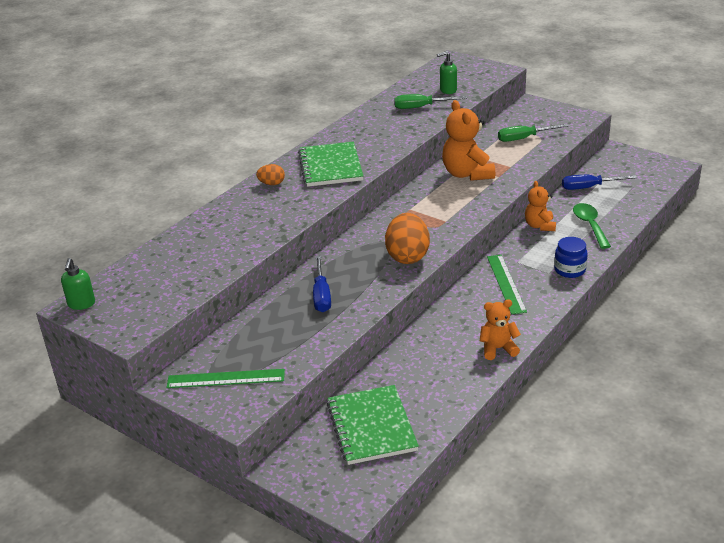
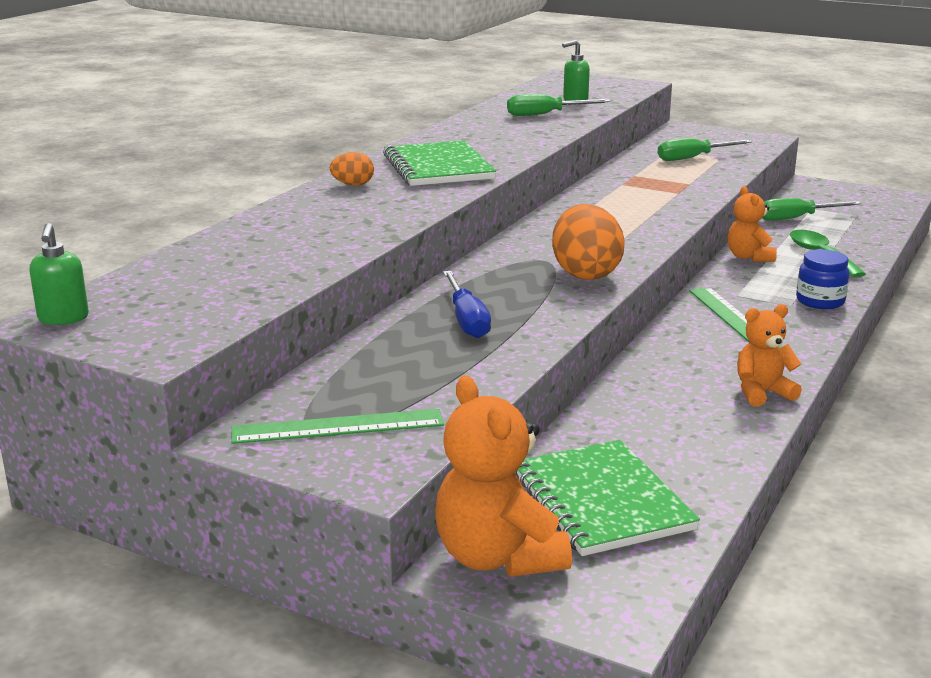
camera: 10 degrees left, 10 degrees down
orange teddy bear [442,100,495,181] -> orange teddy bear moved to [435,375,572,577]
blue screwdriver [562,175,637,190] -> green screwdriver [762,198,861,221]

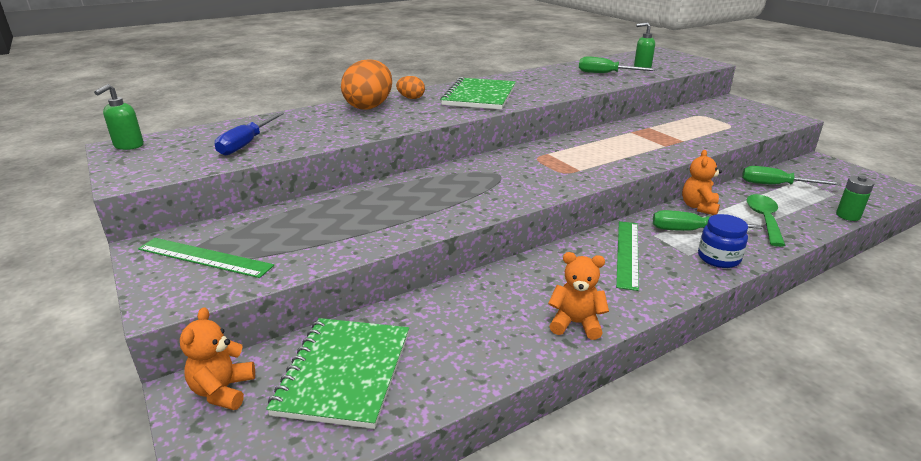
camera: 30 degrees right, 5 degrees up
orange teddy bear [435,375,572,577] -> orange teddy bear [180,307,255,410], size x0.60
blue screwdriver [443,271,491,338] -> blue screwdriver moved to [215,112,284,156]
orange egg [552,204,624,280] -> orange egg moved to [341,59,392,110]
green screwdriver [658,138,752,161] -> green screwdriver moved to [653,210,762,231]
none -> green battery [836,176,874,221]

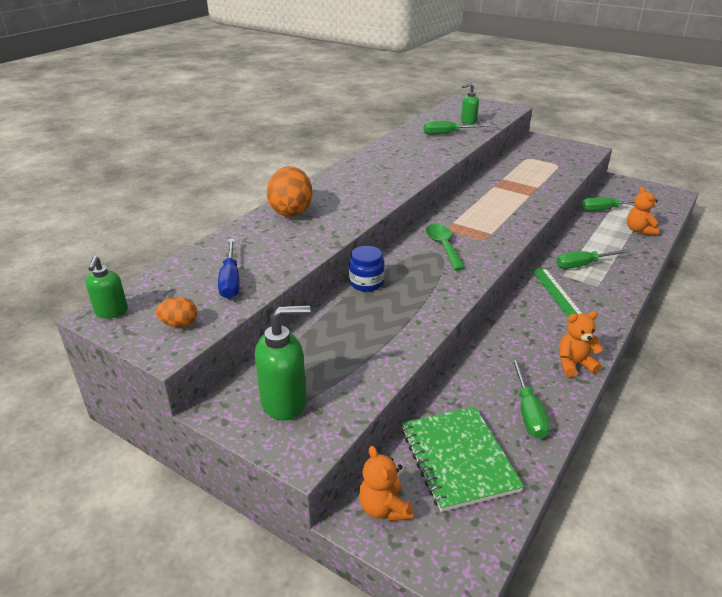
camera: 25 degrees left, 5 degrees up
green ruler [138,238,274,278] -> green soap dispenser [255,305,311,421]
orange egg [396,76,425,99] -> orange egg moved to [156,297,197,327]
green notebook [440,77,516,110] -> none
orange teddy bear [682,150,722,215] -> orange teddy bear moved to [627,187,659,235]
blue jar [698,214,748,268] -> blue jar moved to [349,246,385,292]
green spoon [746,194,786,247] -> green spoon moved to [426,224,465,271]
green battery [836,176,874,221] -> none
none -> green screwdriver [511,357,550,439]

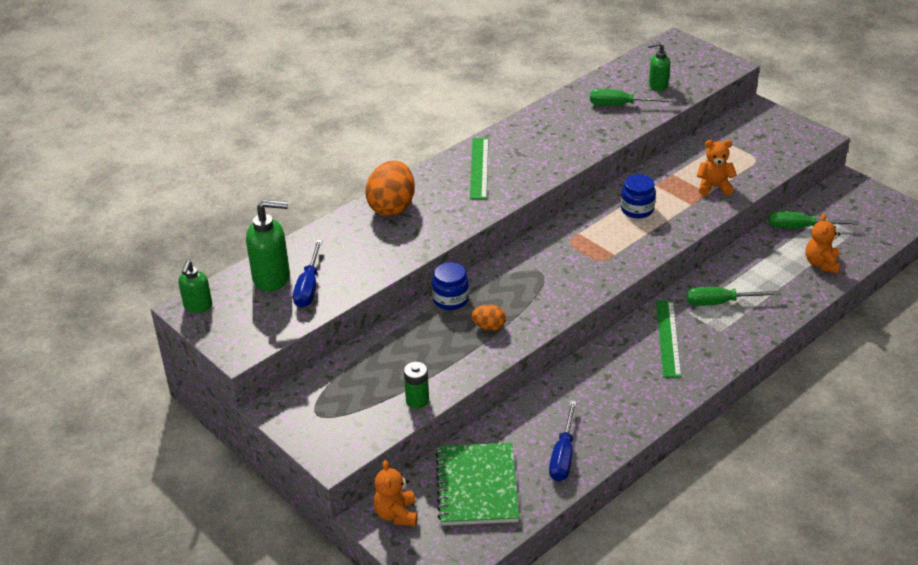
camera: 15 degrees right, 5 degrees up
orange egg [156,297,197,327] -> orange egg moved to [471,305,506,331]
green soap dispenser [255,305,311,421] -> green soap dispenser moved to [246,200,290,291]
green spoon [426,224,465,271] -> none
green screwdriver [511,357,550,439] -> blue screwdriver [549,400,577,481]
orange teddy bear [559,311,603,377] -> orange teddy bear moved to [697,140,737,196]
none -> green battery [404,362,429,408]
none -> green ruler [470,138,489,199]
none -> blue jar [621,174,656,218]

